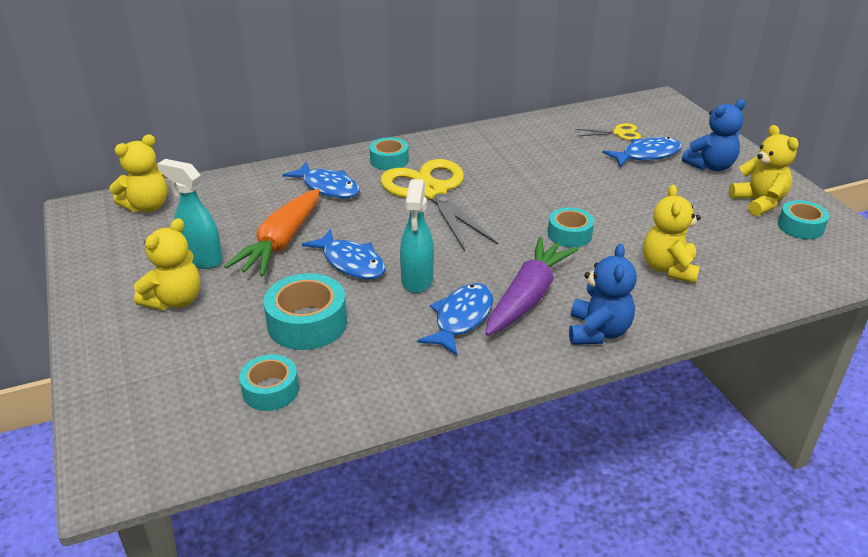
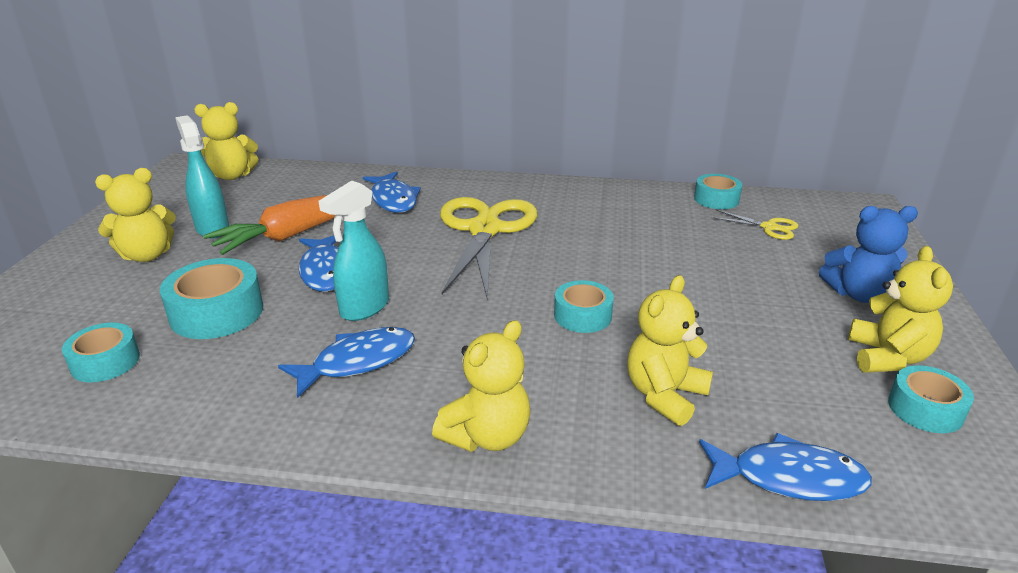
camera: 30 degrees right, 5 degrees down
turquoise tape [369,137,409,170] -> turquoise tape moved to [694,174,742,209]
purple carrot [485,237,579,336] -> none
blue teddy bear [569,244,637,345] -> yellow teddy bear [432,320,530,452]
blue fish [603,137,682,167] -> blue fish moved to [699,433,872,501]

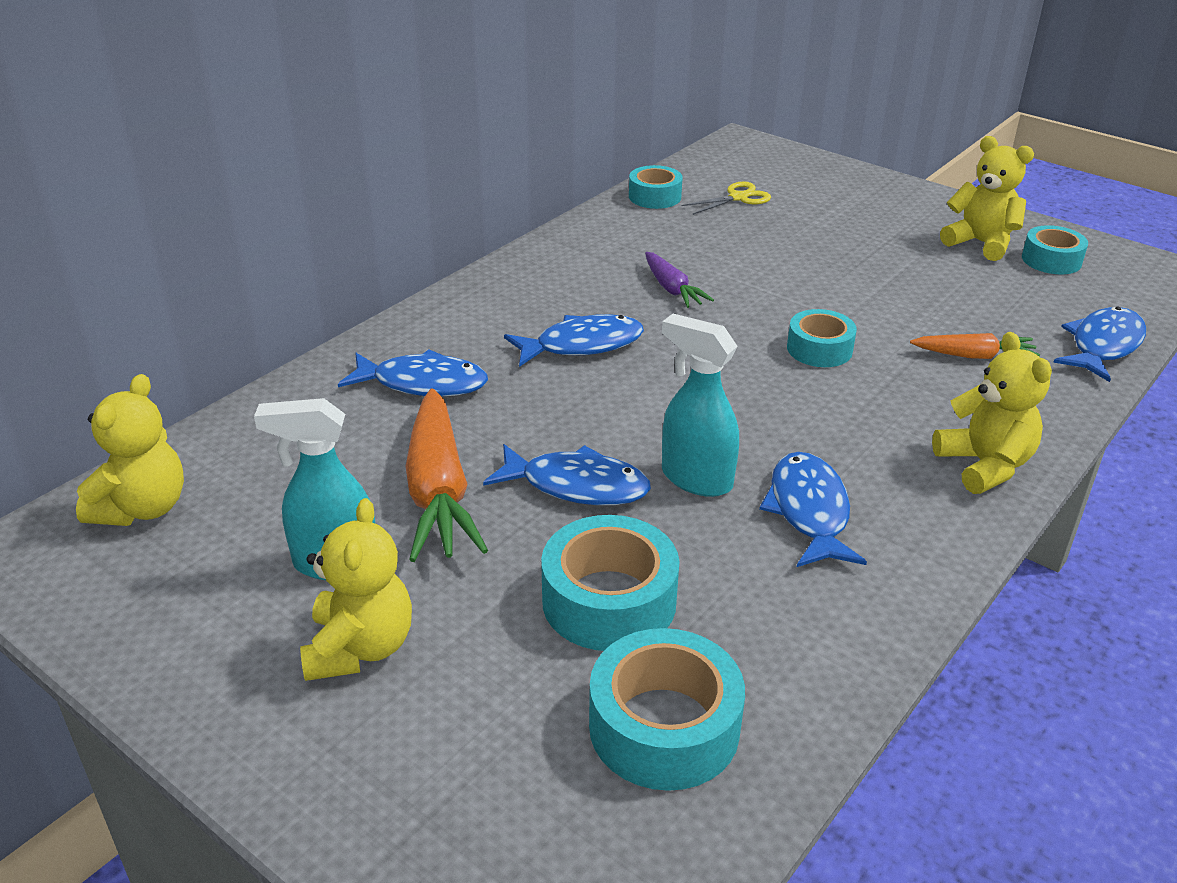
camera: 60 degrees left, 5 degrees up
turquoise tape [62,323,140,382] -> turquoise tape [589,628,745,791], size x1.56
turquoise spray bottle [319,181,389,321] -> turquoise spray bottle turned 150 degrees clockwise [662,314,739,497]
yellow scissors [440,197,537,298] -> blue fish [504,314,644,367]
yellow teddy bear [627,275,713,426] -> orange carrot [910,333,1040,359]
blue teddy bear [819,206,918,303] -> none
none -> purple carrot [645,252,714,308]

